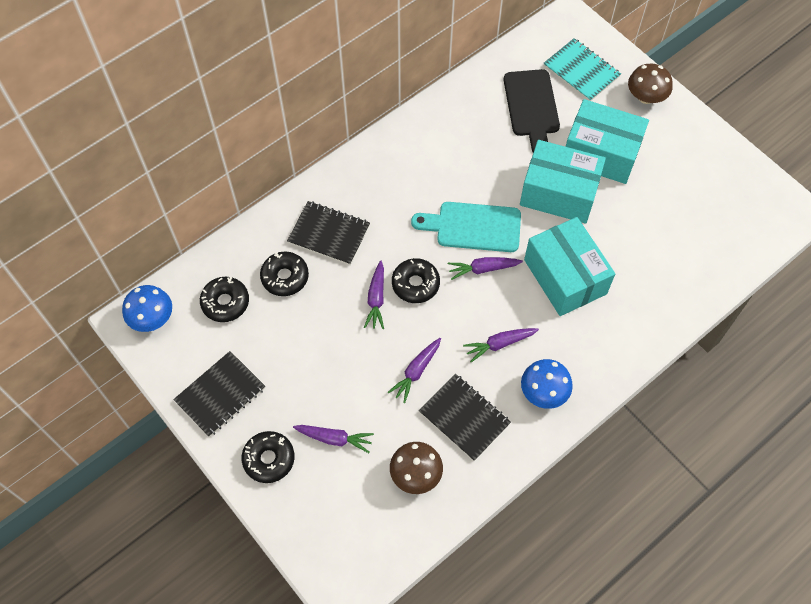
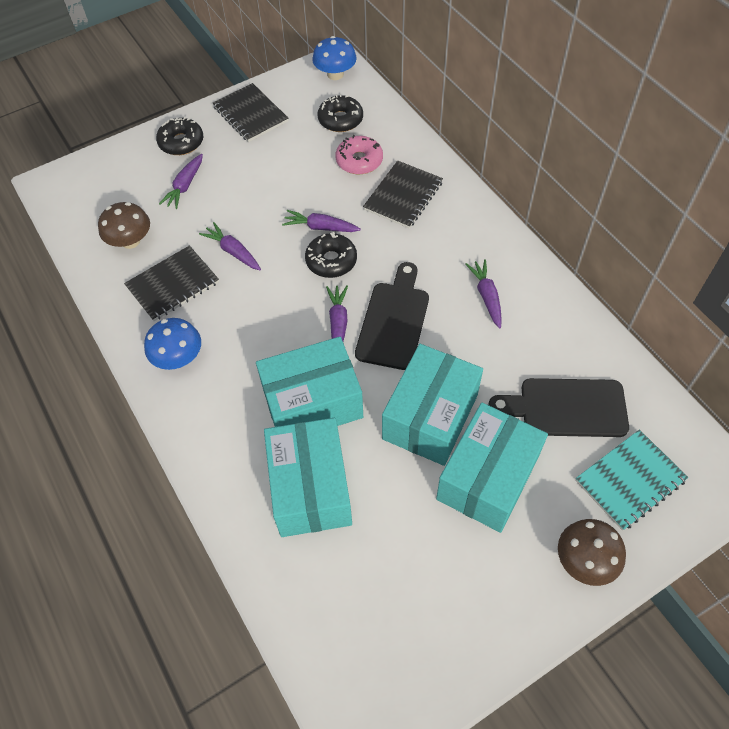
camera: 100 degrees right, 5 degrees down
black donut [260,251,309,296] -> pink donut [335,135,383,174]
turquoise cutting board [411,202,521,252] -> black cutting board [355,262,429,370]
purple carrot [463,328,539,362] -> purple carrot moved to [466,259,502,328]
none -> turquoise box [264,418,352,537]

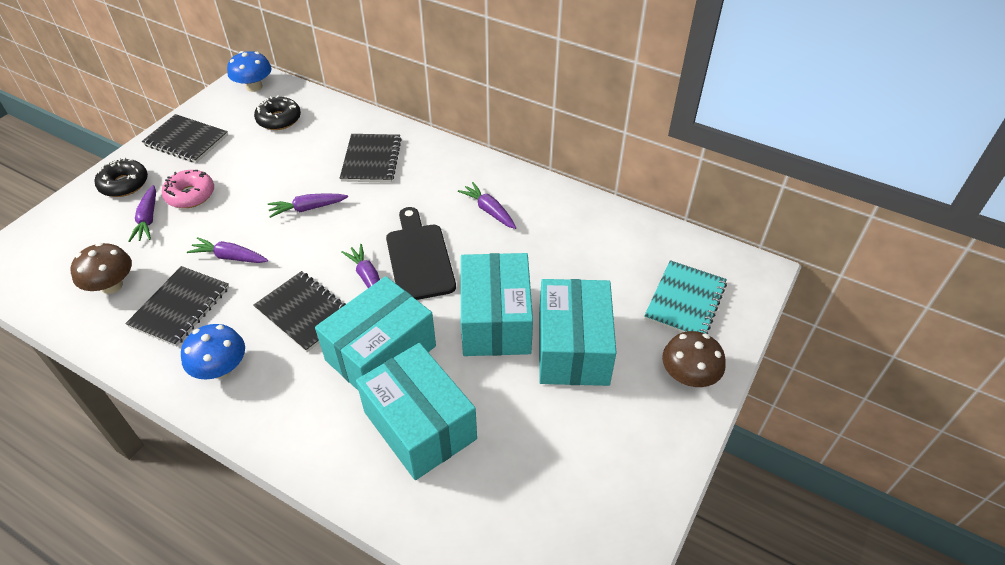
camera: 30 degrees left, 10 degrees down
black donut [305,232,357,278] -> none
pink donut [335,135,383,174] -> pink donut moved to [162,170,214,208]
black cutting board [488,378,629,437] -> none
none -> black notebook [253,271,346,352]

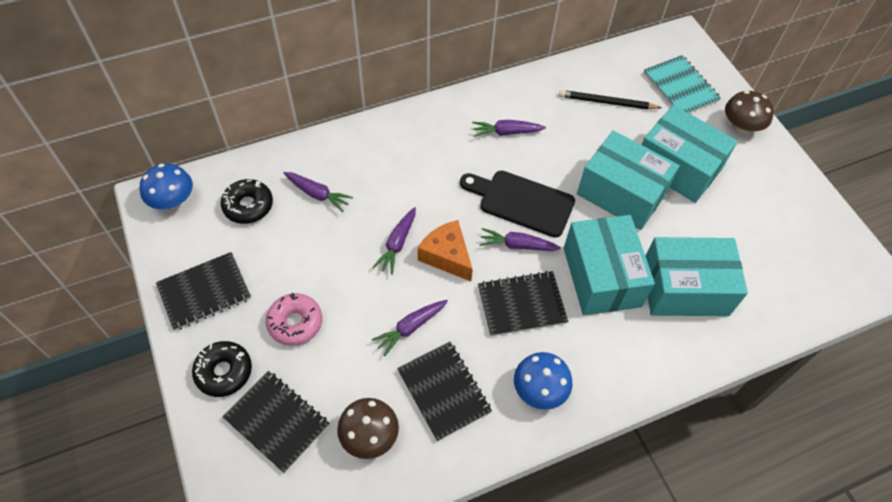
camera: 55 degrees left, 10 degrees up
purple carrot [128,185,156,242] -> purple carrot moved to [283,172,353,212]
black notebook [340,134,402,183] -> black notebook moved to [222,371,329,473]
none -> orange cheese [418,220,473,281]
none -> black pencil [559,90,661,110]

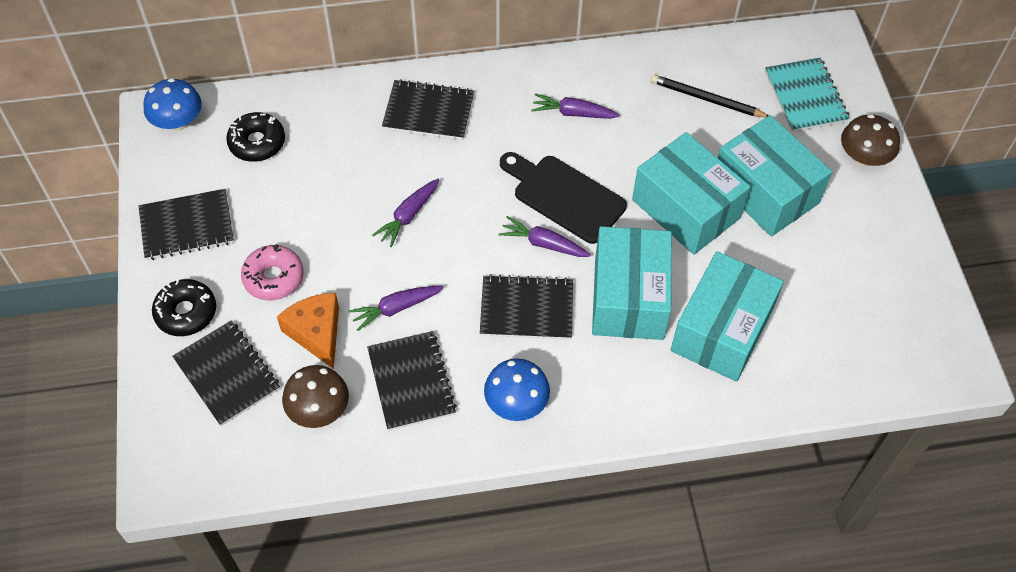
camera: 15 degrees right, 0 degrees up
purple carrot [283,172,353,212] -> none
orange cheese [418,220,473,281] -> orange cheese moved to [277,293,339,369]
turquoise box [646,237,748,316] -> turquoise box turned 75 degrees counterclockwise [671,251,784,382]
none -> black notebook [382,79,474,140]

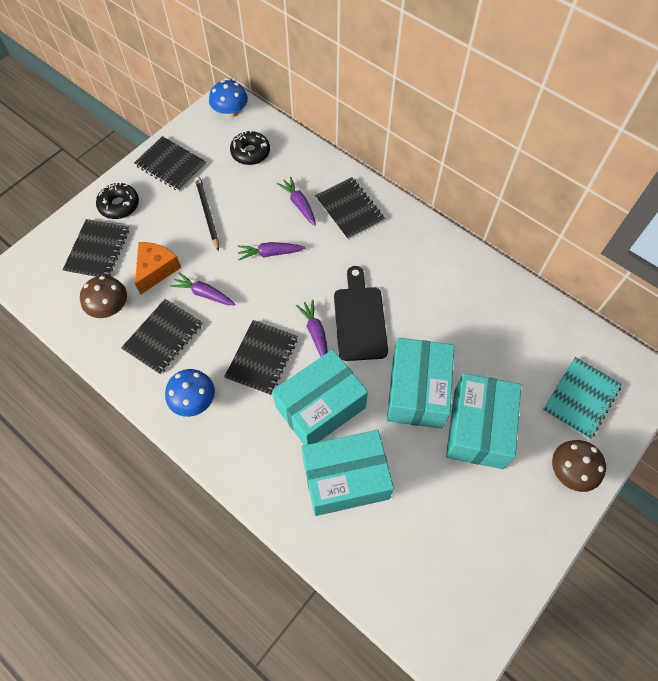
camera: 50 degrees right, 5 degrees up
pink donut [241,244,304,301] -> none
black notebook [480,274,573,340] -> black notebook turned 60 degrees clockwise [224,320,298,396]
purple carrot [532,93,620,119] -> purple carrot moved to [277,177,316,225]
black pencil [651,74,769,118] -> black pencil moved to [195,177,219,251]

